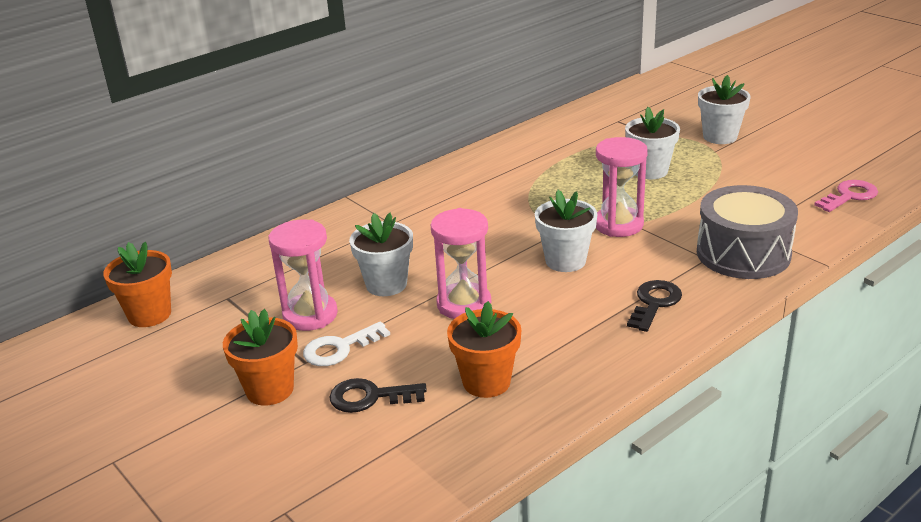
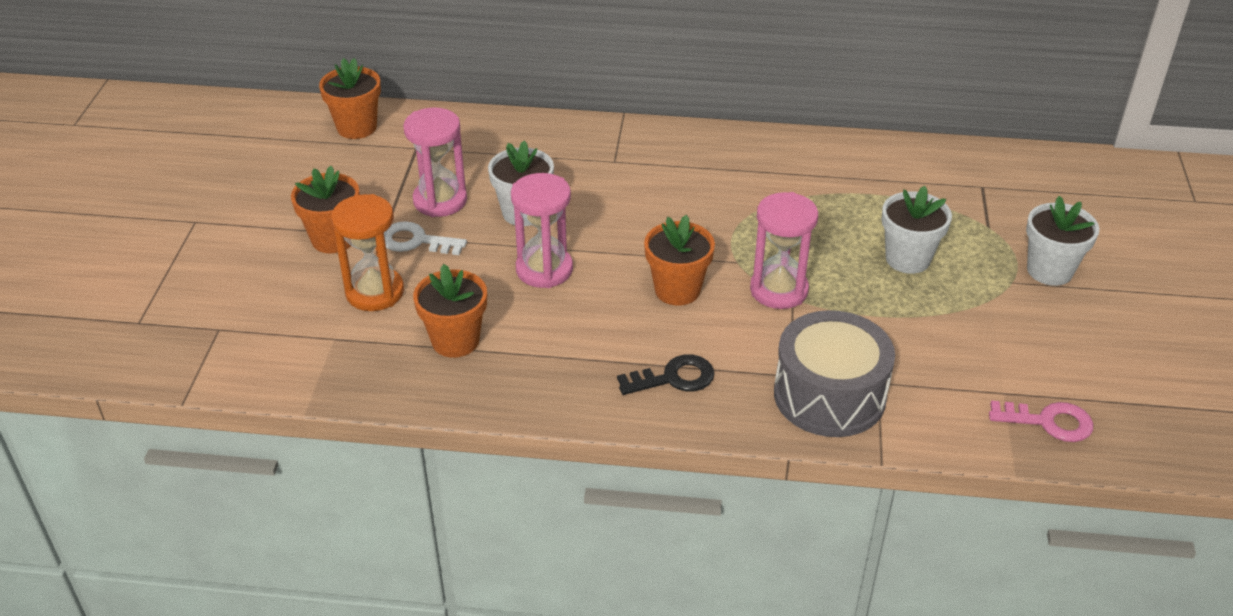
camera: 45 degrees right, 10 degrees up
black key [329,378,427,413] -> orange hourglass [331,194,404,311]
white flower pot [535,190,598,272] -> orange flower pot [644,215,715,306]

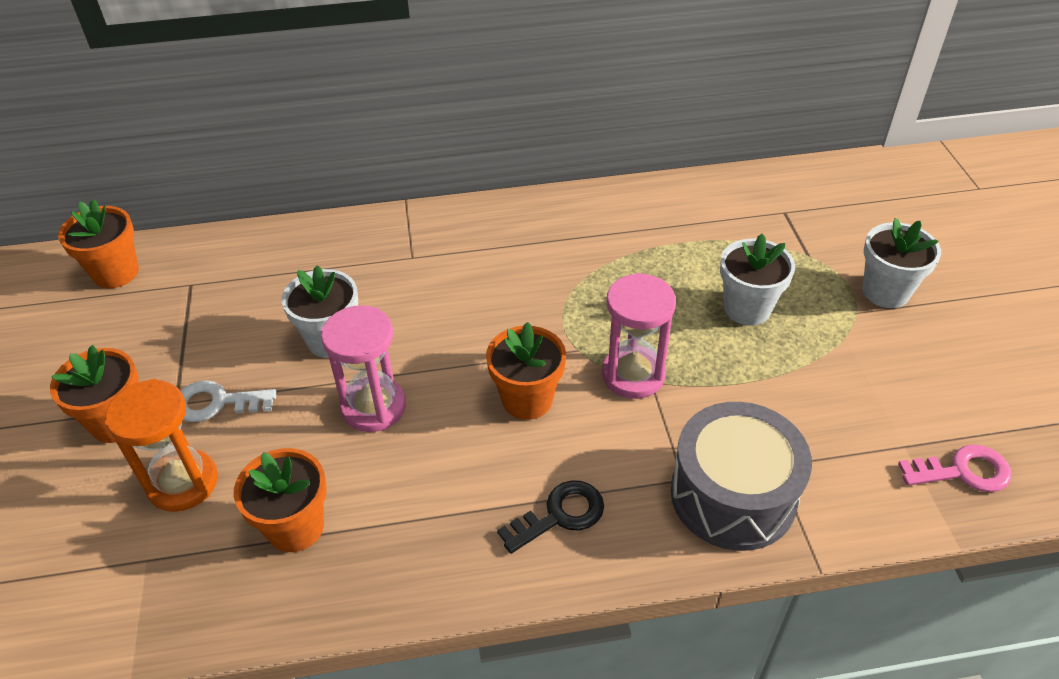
camera: 15 degrees left, 5 degrees up
pink hourglass [403,107,467,217] -> none

